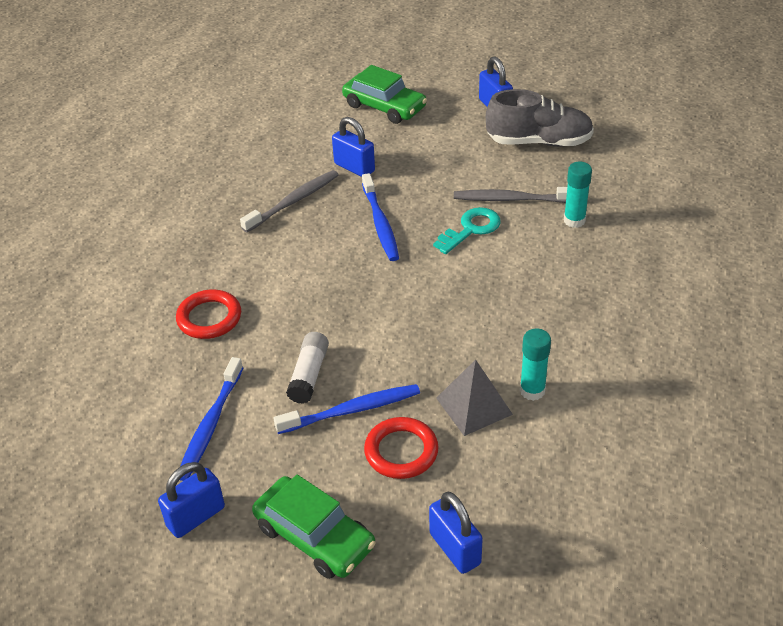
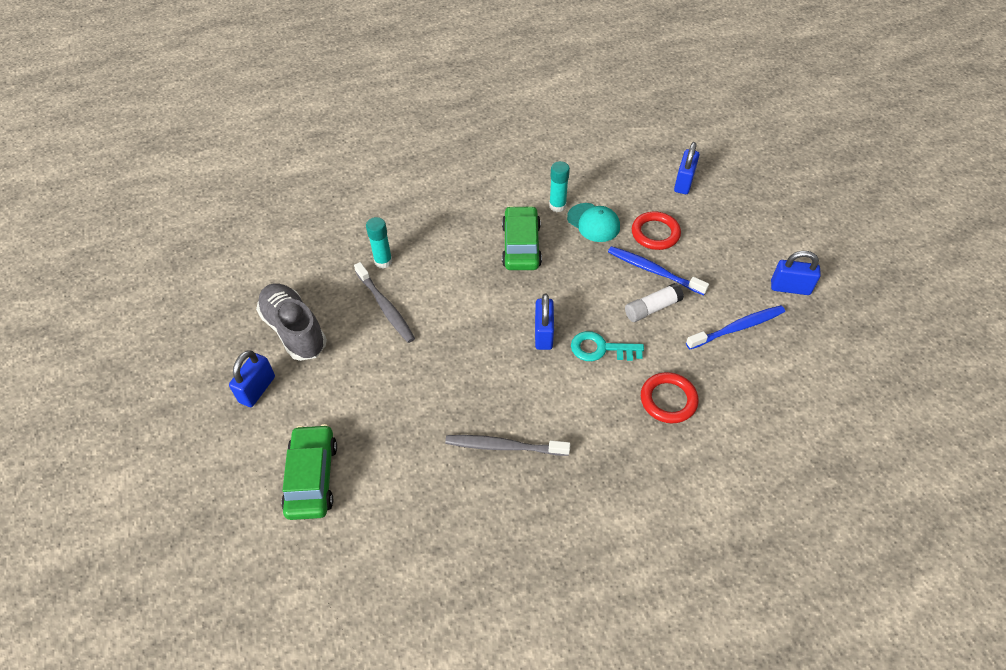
camera: 130 degrees left, 10 degrees up
green car [252,474,376,579] -> green car moved to [502,206,542,270]
blue padlock [332,117,375,177] -> blue padlock moved to [535,294,554,350]
blue toothbrush [362,173,399,261] -> none
turquoise key [433,207,501,254] -> turquoise key moved to [571,331,644,361]
grey pyramid [436,359,513,436] -> turquoise cap [567,203,620,242]

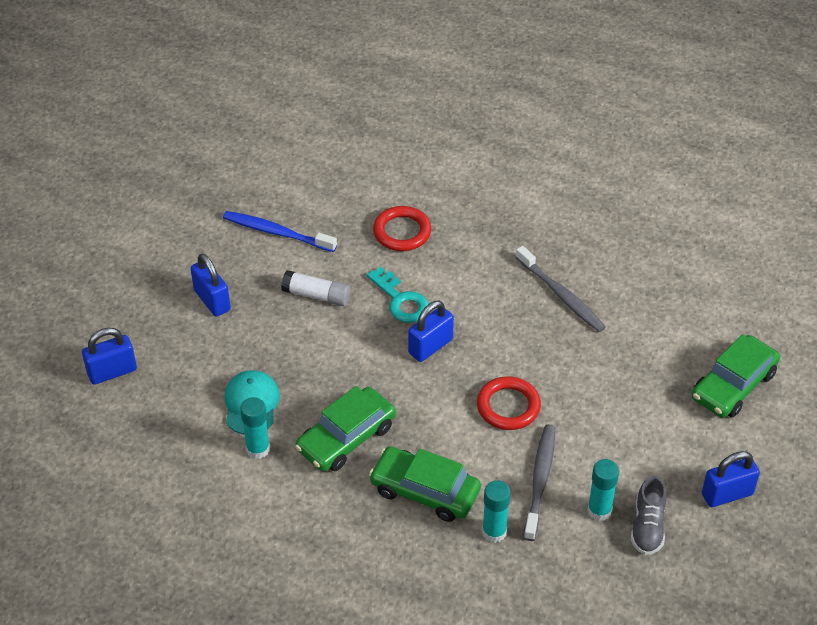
camera: 135 degrees left, 5 degrees down
grey shoe [256,283,327,361] -> grey shoe [631,476,667,555], size x0.60
blue toothbrush [608,246,709,295] -> none
red ring [632,212,681,250] -> red ring moved to [477,376,541,430]
blue padlock [771,251,821,295] -> blue padlock moved to [191,254,231,317]
none -> green car [369,446,481,522]
none -> turquoise glue stick [587,459,619,521]

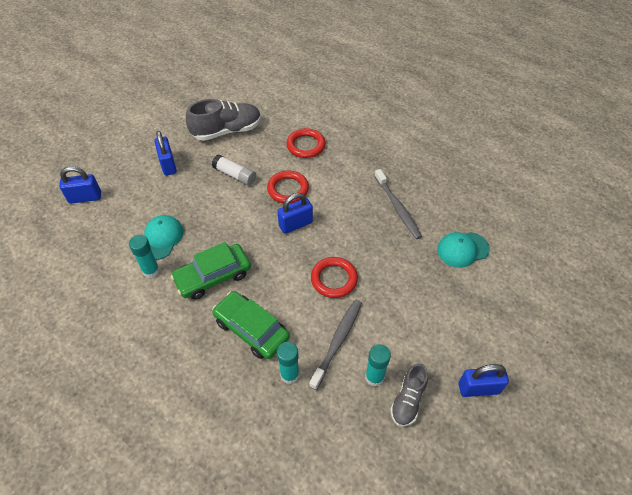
camera: 15 degrees right, 5 degrees up
blue toothbrush [223,211,337,252] -> grey shoe [186,99,261,141]
turquoise key [367,267,429,323] -> red ring [267,171,309,204]
green car [692,334,780,418] -> none
none -> turquoise cap [437,232,490,268]

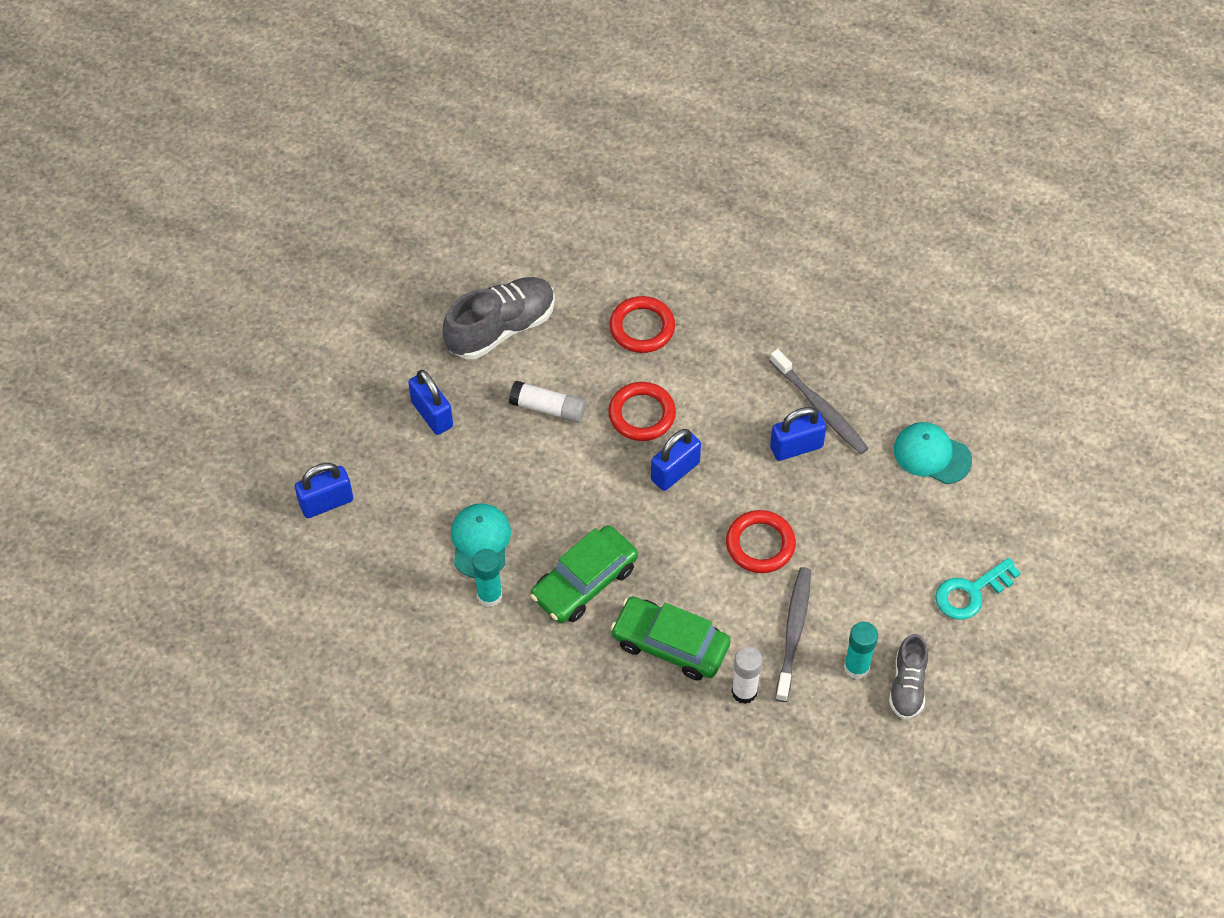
camera: 15 degrees left, 5 degrees up
turquoise glue stick [277,342,299,384] -> white glue stick [731,647,763,704]
turquoise cap [437,232,490,268] -> turquoise cap turned 60 degrees clockwise [894,422,972,484]
blue padlock [458,364,509,397] -> blue padlock moved to [770,407,826,461]
none -> turquoise key [935,558,1021,620]

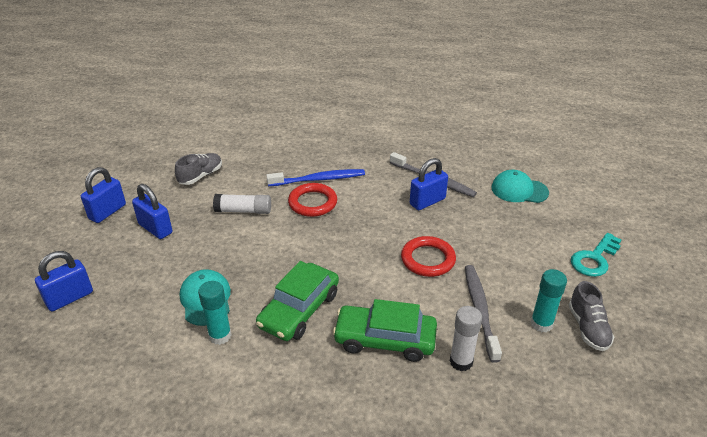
camera: 15 degrees left, 20 degrees down
grey shoe [443,277,555,359] -> grey shoe [175,153,222,185], size x0.60
red ring [609,296,675,353] -> none
blue padlock [651,429,701,491] -> blue padlock moved to [81,167,126,223]
none -> blue toothbrush [266,169,365,186]

